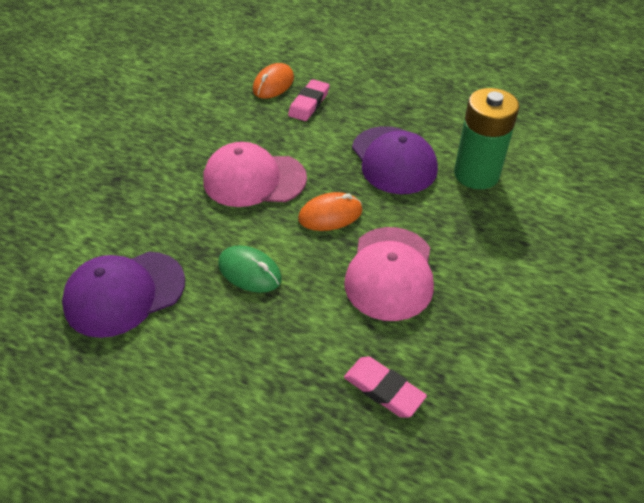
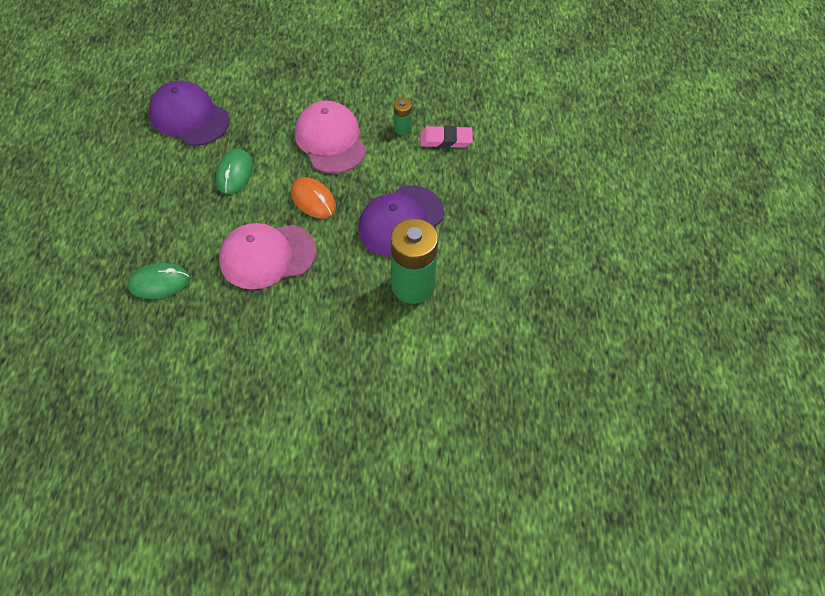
camera: 65 degrees right, 10 degrees up
orange mouse [253,63,294,99] -> none
pink eraser [344,356,427,418] -> green mouse [128,263,190,299]
none -> green battery [394,98,412,135]

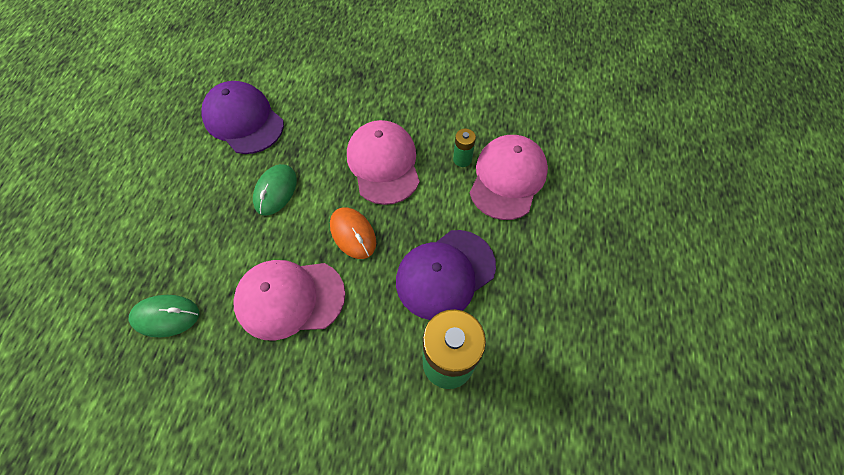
camera: 10 degrees right, 5 degrees up
pink eraser [420,126,473,148] -> pink cap [470,135,548,220]

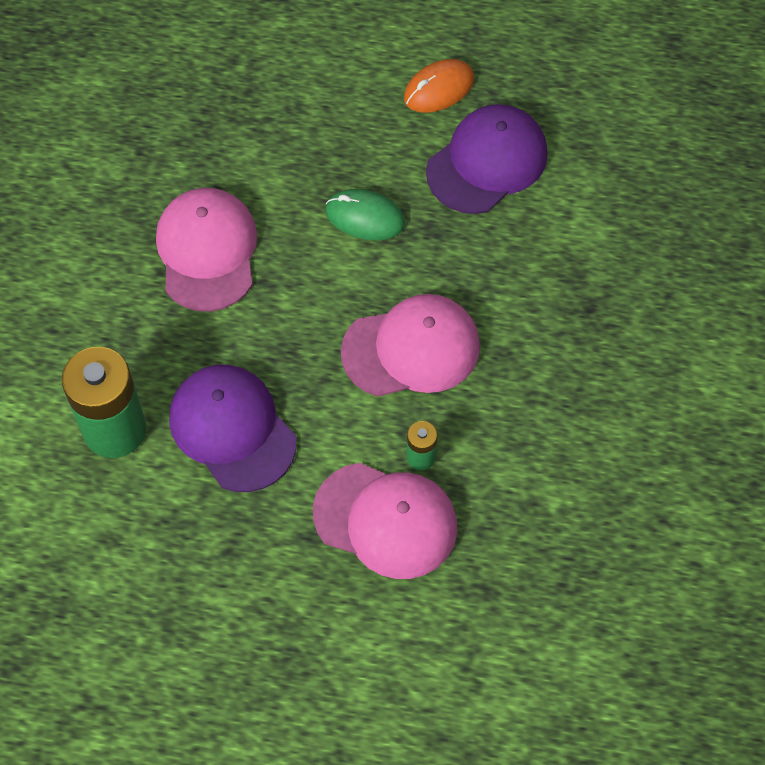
camera: 90 degrees right, 0 degrees up
green mouse [129,295,199,337] -> none
orange mouse [330,207,376,259] -> orange mouse moved to [404,59,474,113]

